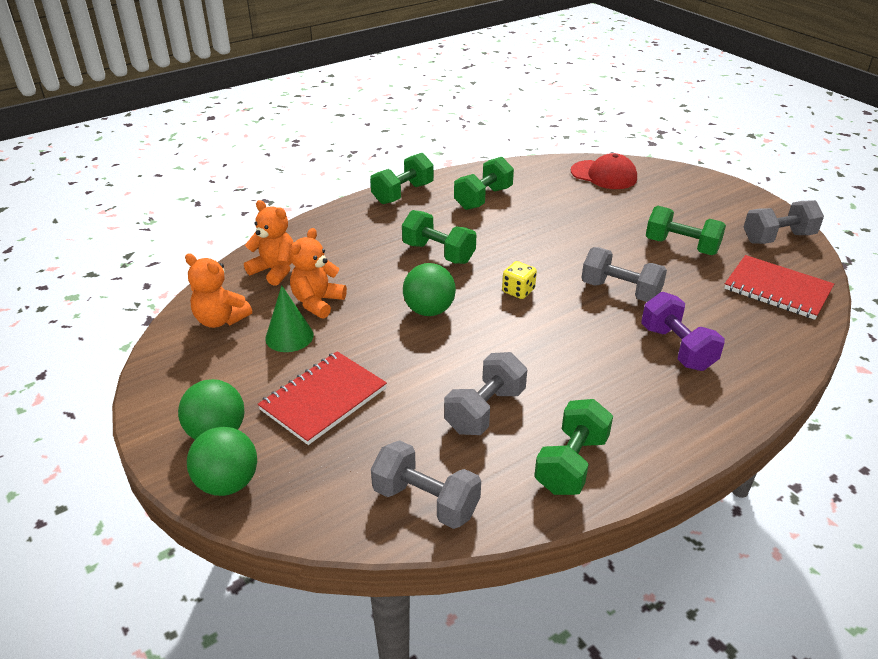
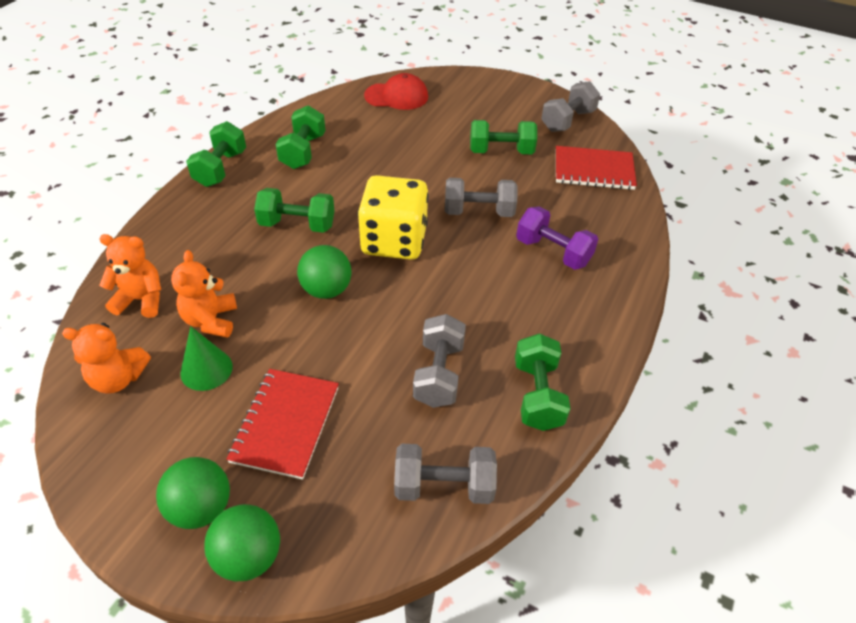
camera: 30 degrees left, 10 degrees up
yellow dice [502,261,537,299] -> yellow dice [358,175,429,260], size x2.35

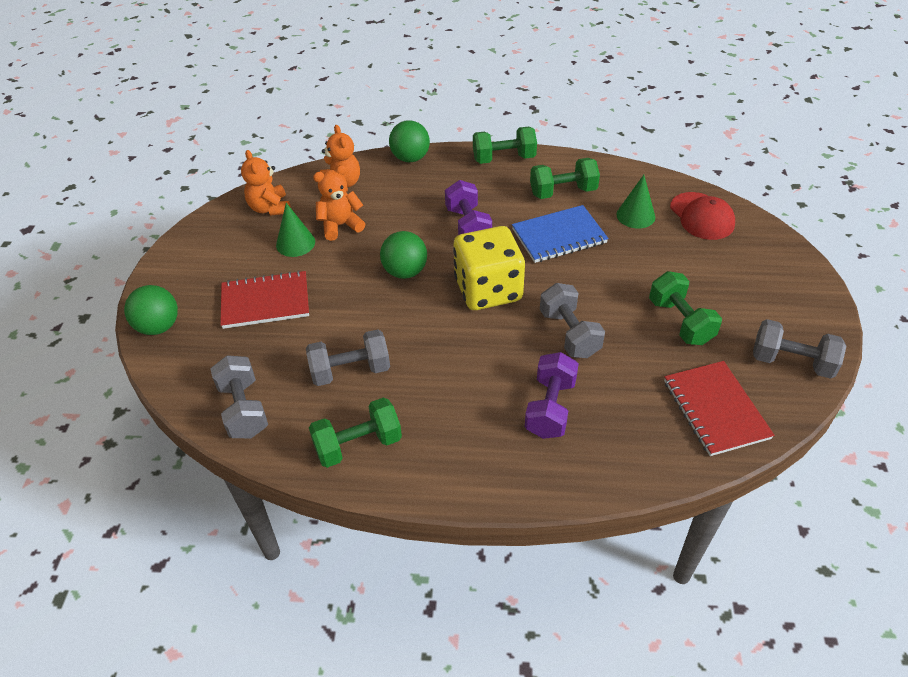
camera: 70 degrees right, 0 degrees up
green ball [156,457,230,529] -> green ball moved to [389,120,430,162]
green dumbbell [254,188,335,233] -> purple dumbbell [445,180,492,235]
none -> blue notebook [512,205,608,263]
none -> green cone [616,175,655,229]

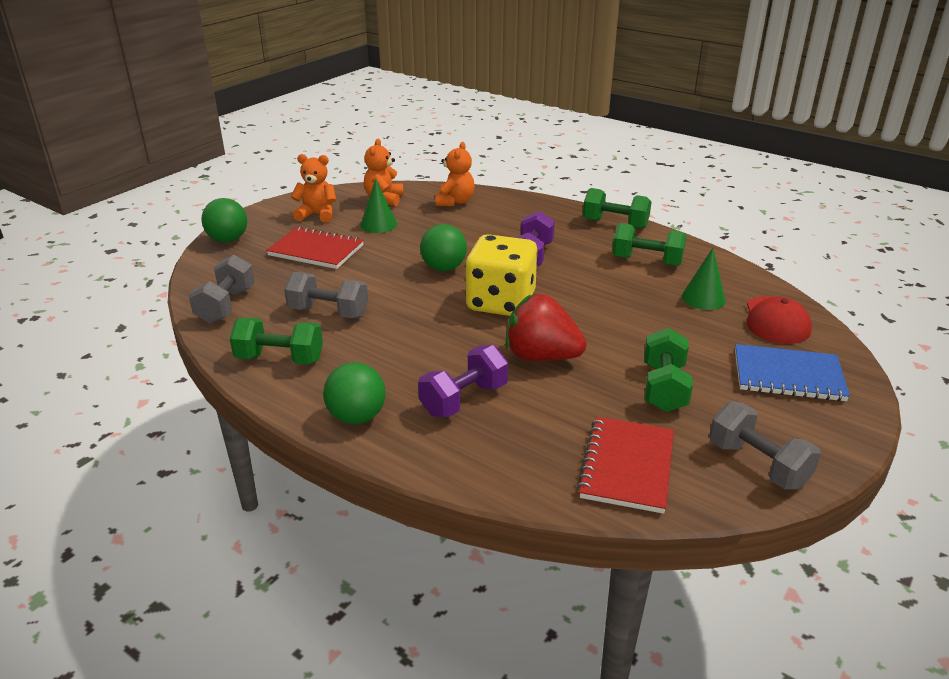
camera: 30 degrees right, 15 degrees down
orange teddy bear [313,165,365,241] -> orange teddy bear moved to [291,154,336,223]
green ball [389,120,430,162] -> green ball moved to [323,362,386,424]
blue notebook [512,205,608,263] -> blue notebook moved to [735,344,850,401]
grey dumbbell [540,283,605,358] -> red strawberry [506,294,587,361]

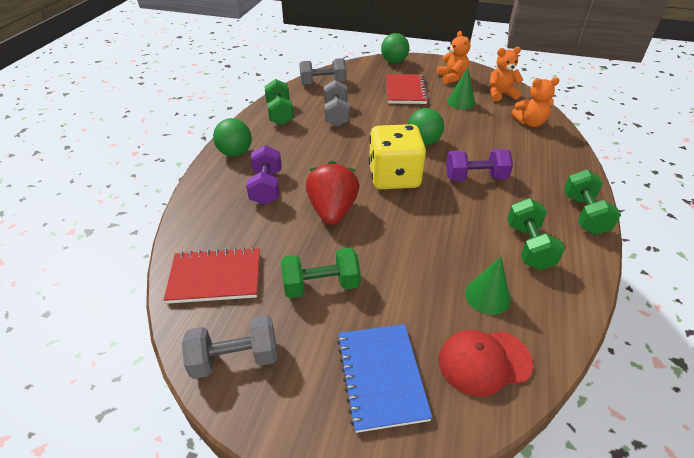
camera: 70 degrees right, 10 degrees up
purple dumbbell [418,345,508,417] -> purple dumbbell turned 60 degrees clockwise [246,145,282,205]
grey dumbbell [709,401,821,489] -> grey dumbbell turned 45 degrees clockwise [182,315,278,379]

